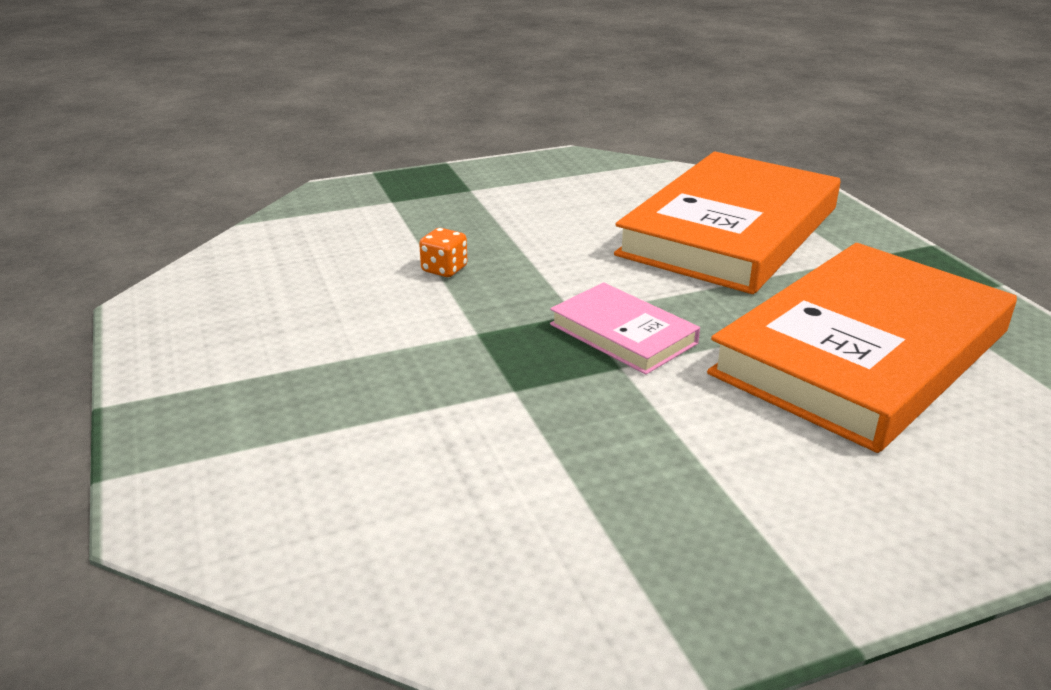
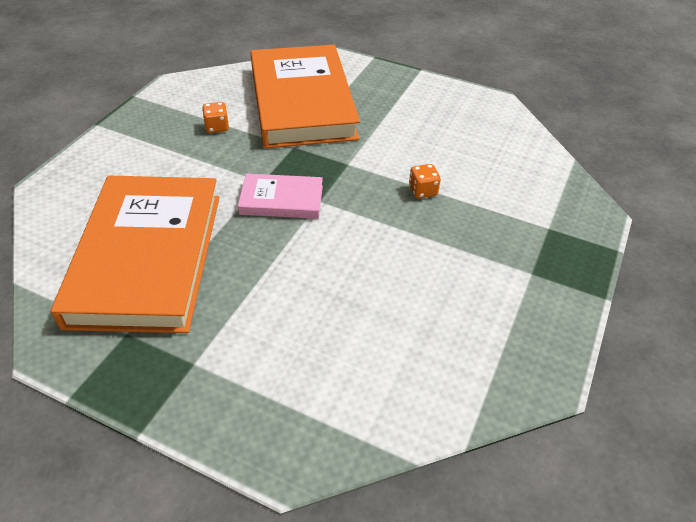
camera: 135 degrees right, 15 degrees up
orange book [614,152,840,294] -> orange book moved to [251,45,360,148]
none -> orange dice [202,102,229,133]

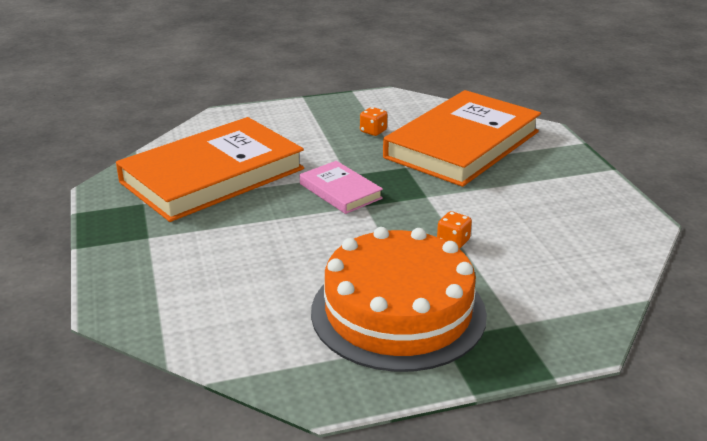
camera: 50 degrees right, 15 degrees down
none -> orange cake [311,227,487,372]

